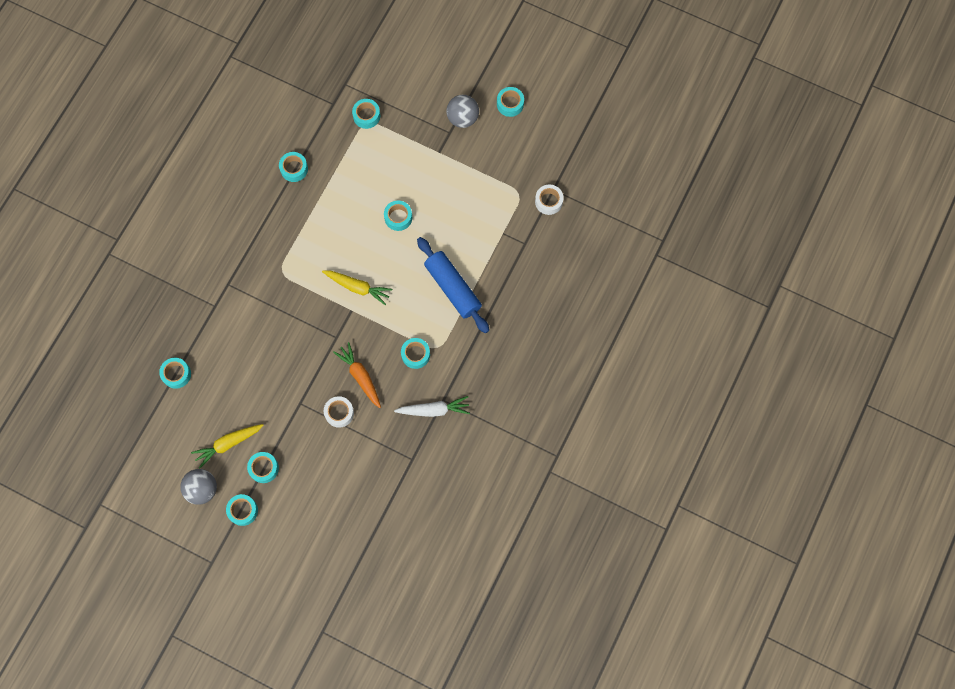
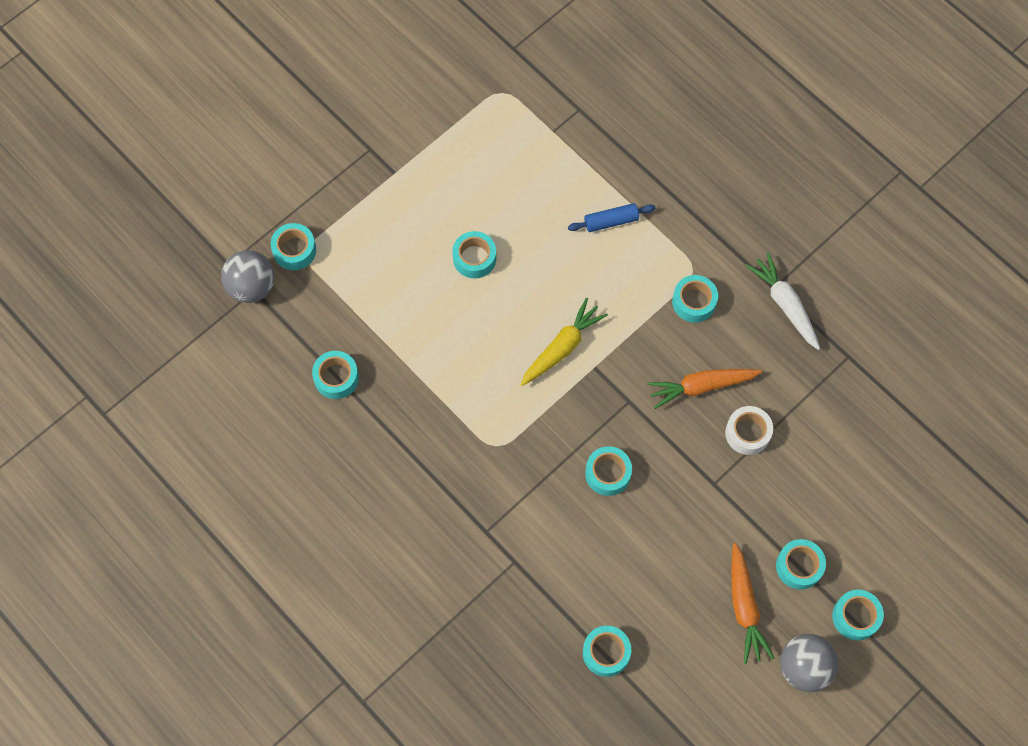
camera: 70 degrees left, 5 degrees down
yellow carrot [191,424,264,468] -> orange carrot [731,543,774,664]
white carrot [394,396,470,417] -> white carrot turned 45 degrees counterclockwise [746,252,820,350]
blue rolling pin [417,237,489,333] -> blue rolling pin [568,203,656,232], size x0.50
grey ball [446,95,479,128] -> grey ball moved to [221,250,274,303]
turquoise tape [497,87,524,117] -> turquoise tape moved to [585,446,632,496]
white tape [535,185,564,215] -> none

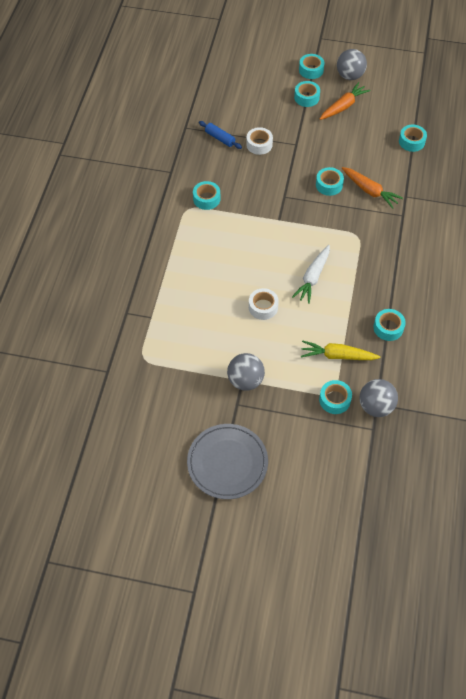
camera: 125 degrees left, 10 degrees down
turquoise tape [452,231,496,278] -> white tape [249,288,279,320]
yellow carrot [520,298,608,386] -> yellow carrot moved to [301,340,380,360]
blue rolling pin [568,203,656,232] -> blue rolling pin moved to [199,121,242,149]
orange carrot [647,369,762,409] -> orange carrot moved to [342,167,403,209]
white carrot [746,252,820,350] -> white carrot moved to [292,245,330,304]
none -> grey plate [187,424,268,499]
none -> grey ball [227,353,265,391]

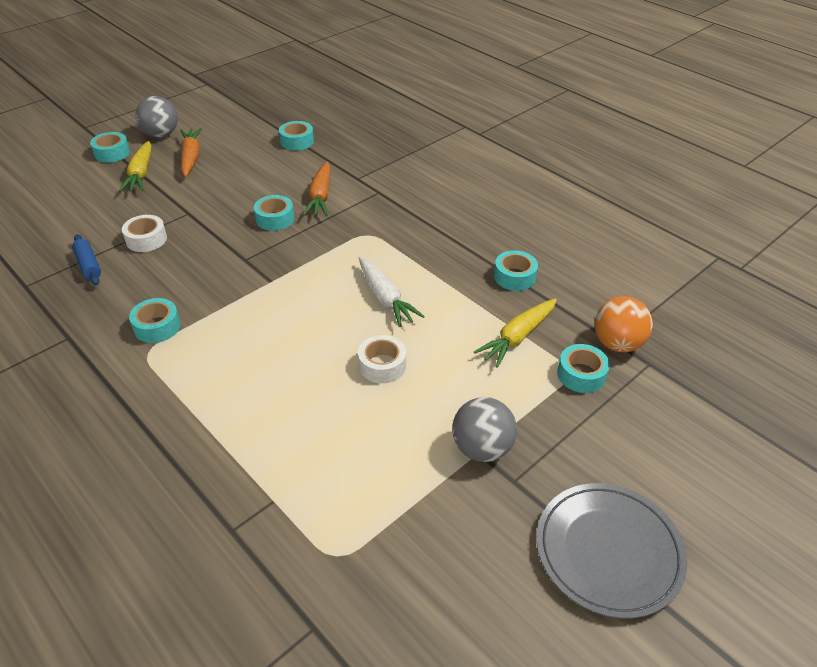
camera: 55 degrees left, 15 degrees down
blue rolling pin [199,121,242,149] -> blue rolling pin turned 75 degrees clockwise [72,234,101,285]
turquoise tape [294,81,320,107] -> yellow carrot [119,141,152,192]
orange carrot [342,167,403,209] -> orange carrot turned 105 degrees clockwise [303,161,330,216]
grey ball [359,379,398,417] -> orange ball [594,296,653,352]

